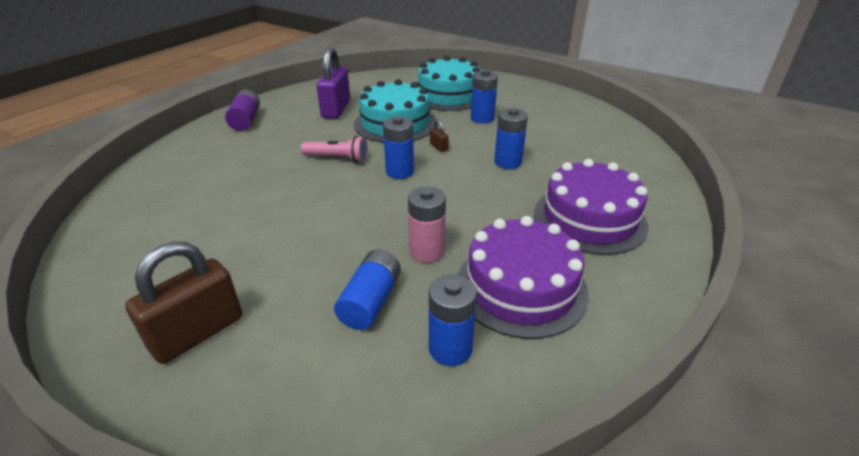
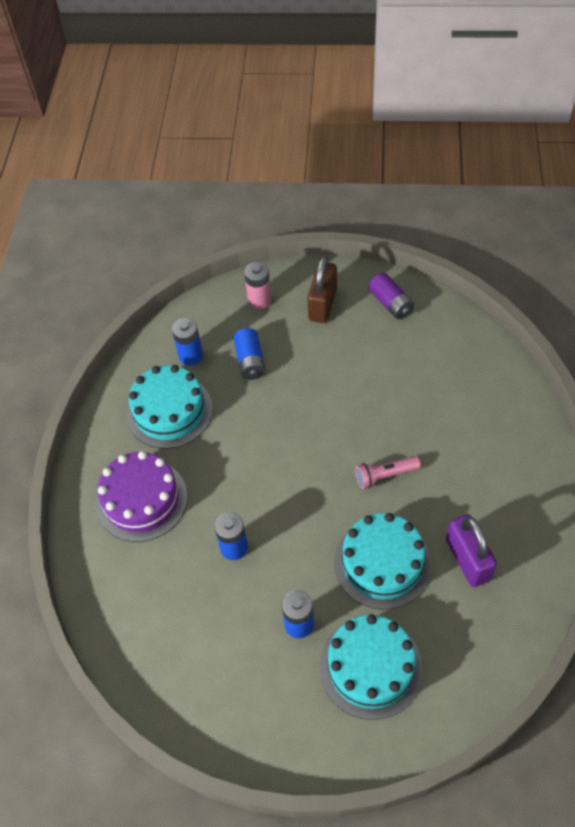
camera: 155 degrees right, 20 degrees up
purple battery [225,90,260,131] -> purple battery moved to [368,273,414,319]
blue battery [383,116,414,179] -> none
pink battery [408,187,446,263] -> pink battery moved to [244,262,271,309]
brown padlock [430,120,449,152] -> none
purple cake [457,216,589,339] -> turquoise cake [126,365,213,449]

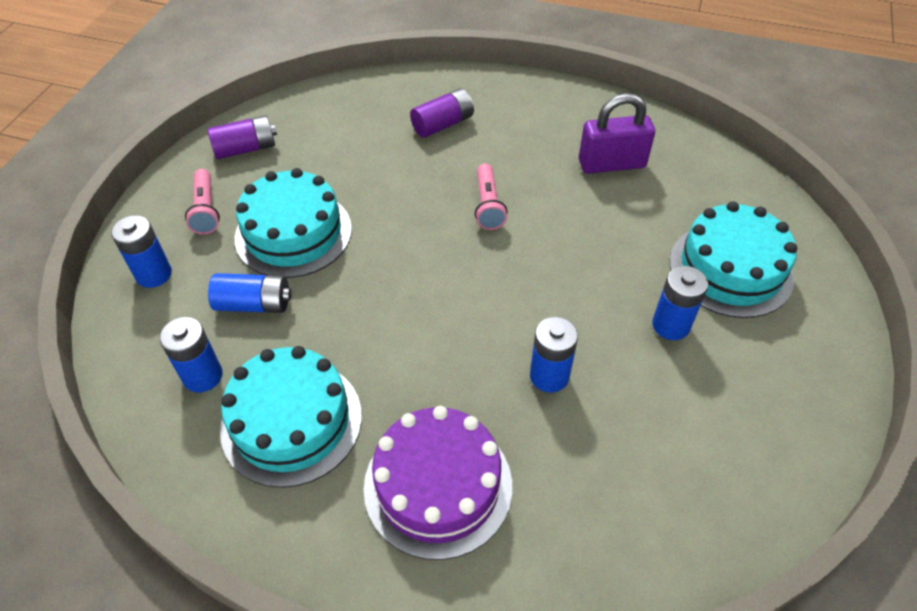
camera: 80 degrees left, 5 degrees down
pink battery [244,262,271,309] -> blue battery [111,215,172,288]
brown padlock [307,256,337,323] -> pink flashlight [185,169,220,234]
turquoise cake [334,513,431,610] -> turquoise cake moved to [235,168,352,278]
none -> purple battery [410,88,474,138]

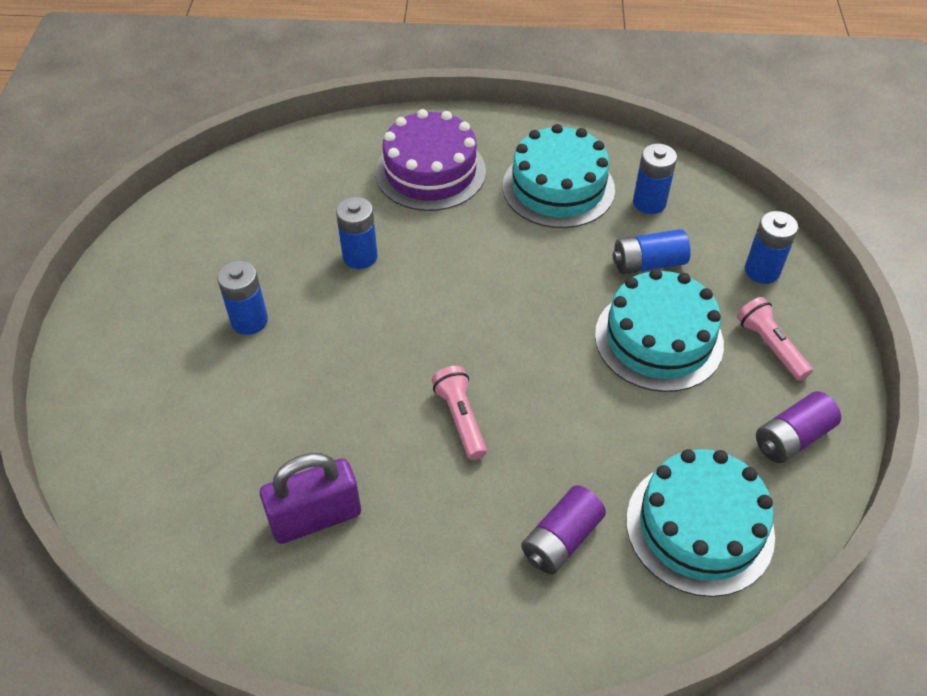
camera: 165 degrees right, 0 degrees up
turquoise cake [670,201,797,318] -> turquoise cake moved to [626,449,775,597]

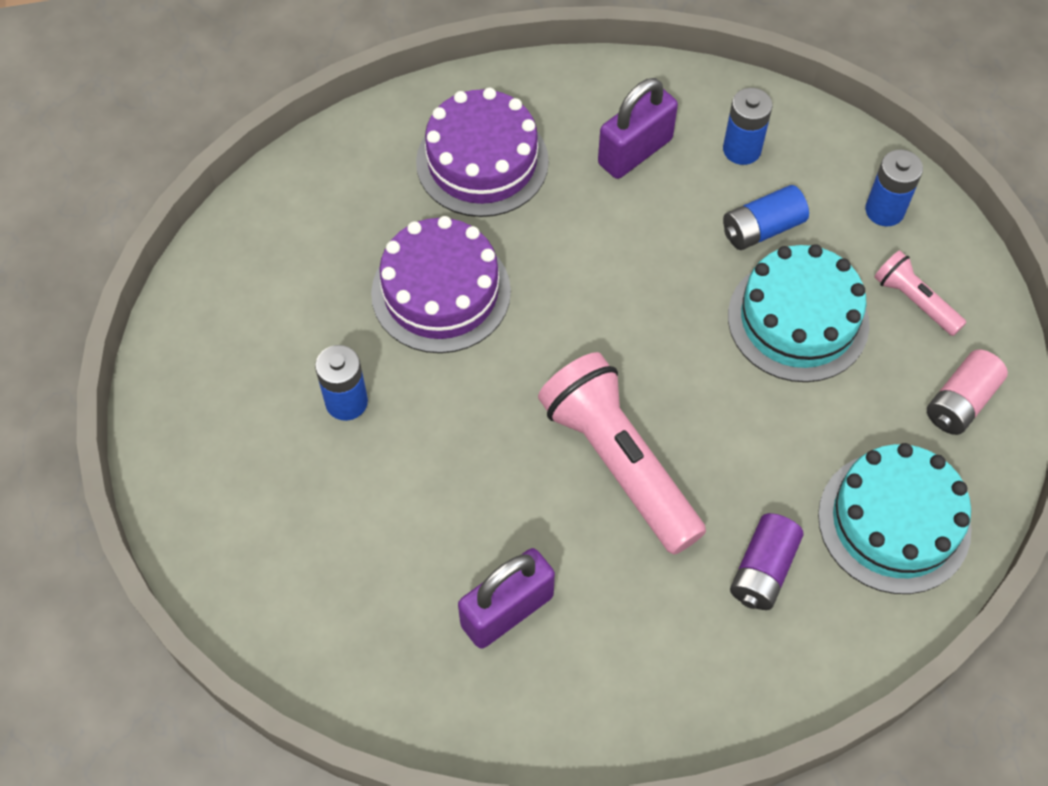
camera: 15 degrees left, 10 degrees up
blue battery [336,197,378,269] -> purple cake [371,216,511,353]
pink flashlight [431,366,487,460] -> pink flashlight [538,352,706,555], size x2.00
turquoise cake [503,124,615,228] -> purple padlock [598,78,678,179]
purple battery [756,391,841,463] -> pink battery [927,349,1008,435]

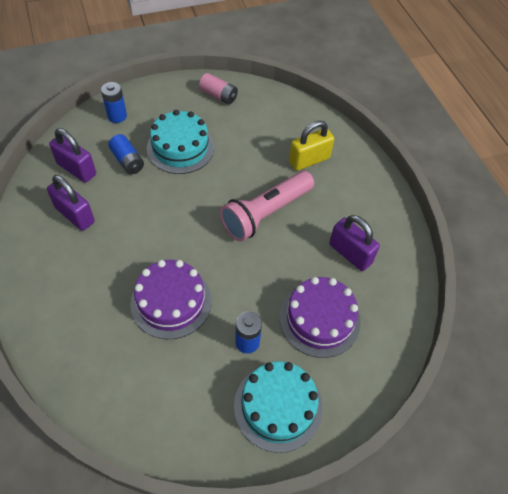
camera: 100 degrees left, 5 degrees down
purple cake [416,88,549,217] -> purple cake moved to [280,277,361,358]
blue battery [723,88,773,165] -> purple padlock [49,128,96,183]
purple battery [730,513,804,610] -> yellow padlock [289,120,334,171]
turquoise cake [818,443,972,594] -> turquoise cake moved to [234,361,323,453]
pink flashlight [874,251,966,336] -> none

